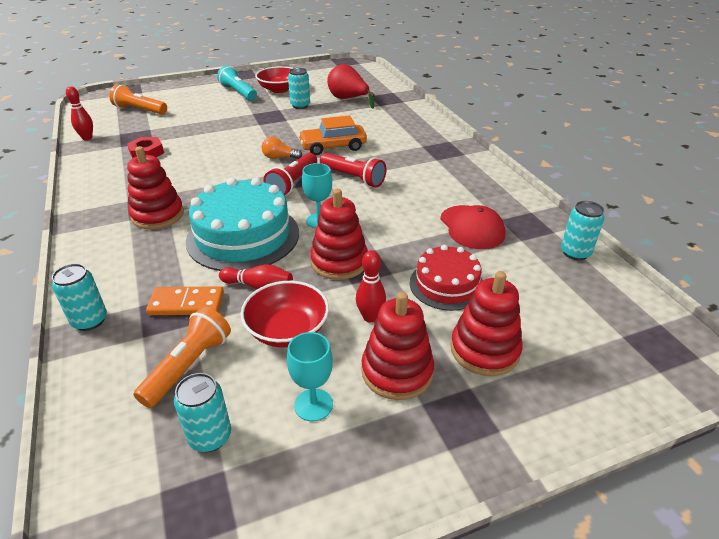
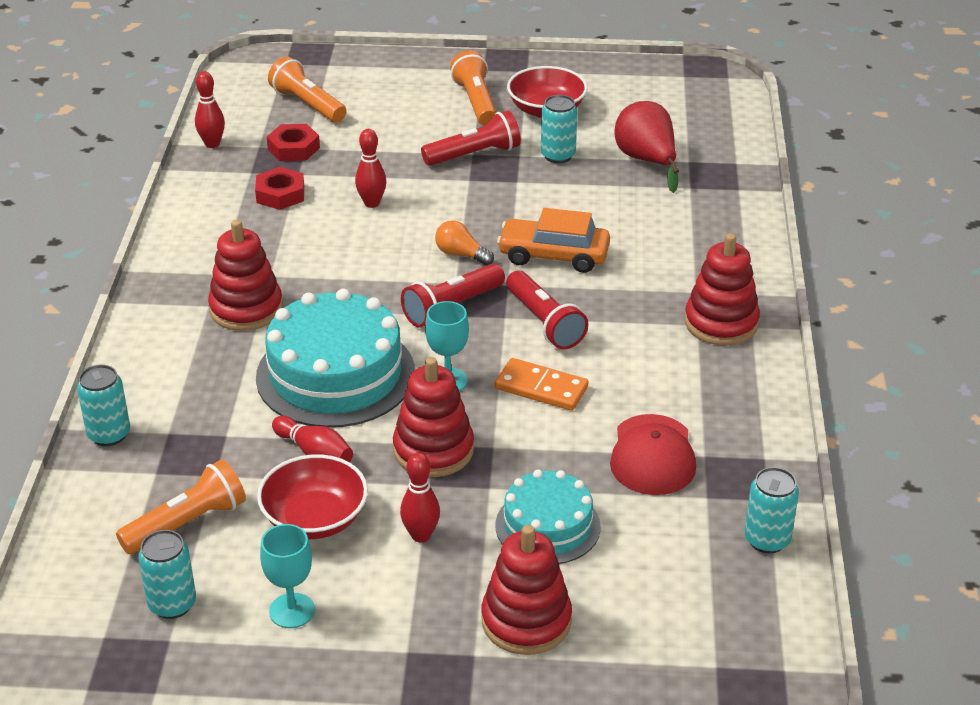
camera: 25 degrees right, 0 degrees up
orange domino [146,286,224,315] -> orange domino moved to [495,358,588,411]
turquoise flashlight [217,65,257,101] -> orange flashlight [450,50,496,126]
red stacking toy [361,292,434,400] -> red stacking toy moved to [685,233,760,346]
red cake [410,245,482,311] -> turquoise cake [495,469,601,564]
none -> red nut [267,124,320,161]
none -> red bowling pin [355,129,386,208]
none -> red flashlight [421,110,521,166]

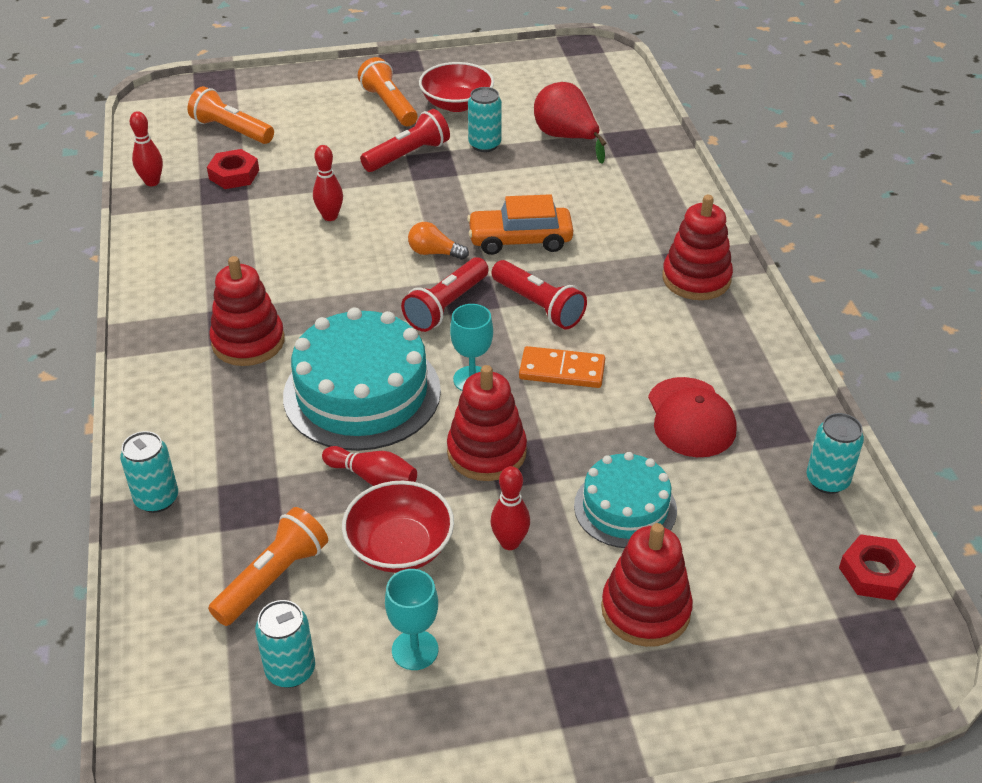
camera: 15 degrees left, 5 degrees up
red nut [255,167,304,210] -> red nut moved to [839,534,916,600]

